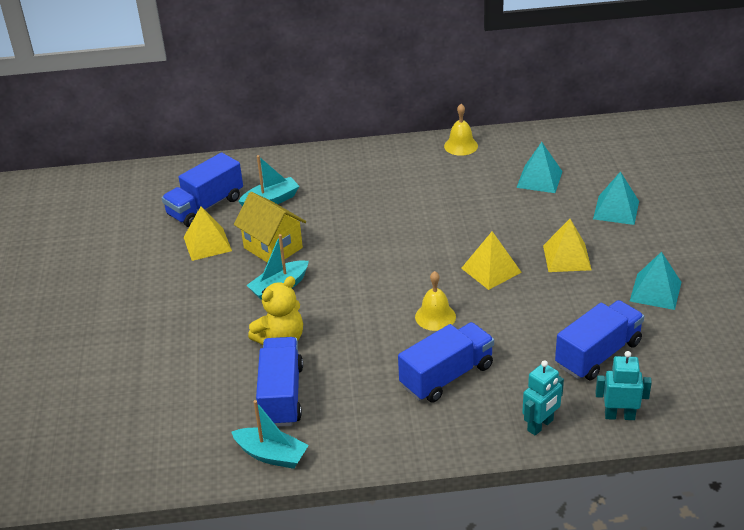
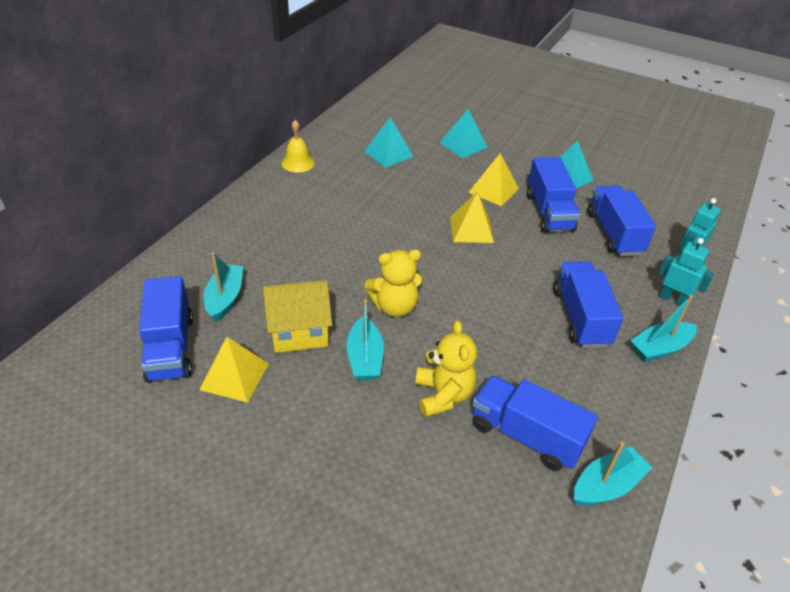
camera: 60 degrees left, 5 degrees up
yellow bell [415,271,456,331] -> none
turquoise robot [522,360,564,436] -> turquoise robot turned 45 degrees counterclockwise [658,238,714,306]
none -> yellow teddy bear [365,249,423,317]
none -> blue truck [527,157,580,233]
none -> turquoise boat [630,295,697,362]

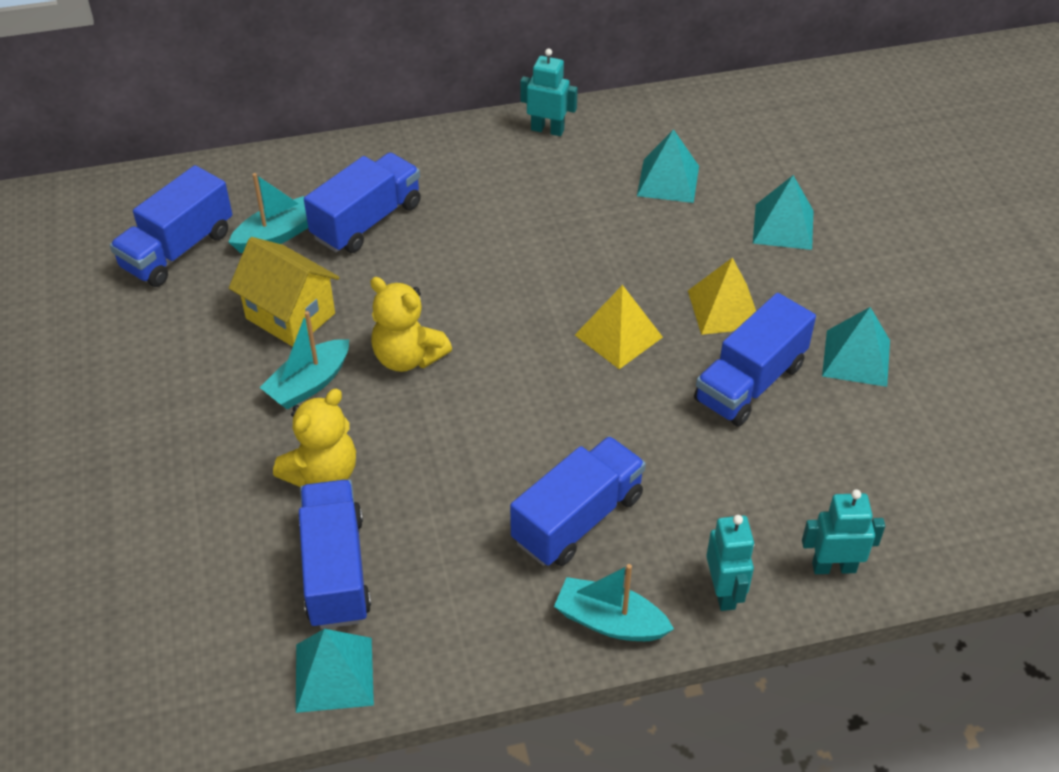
camera: 50 degrees right, 5 degrees up
yellow pyramid [199,337,269,403] -> none
yellow bell [281,120,315,173] -> turquoise robot [520,48,578,136]
turquoise boat [574,442,652,506] -> turquoise pyramid [296,629,374,713]
blue truck [587,186,656,256] -> blue truck moved to [304,153,421,253]

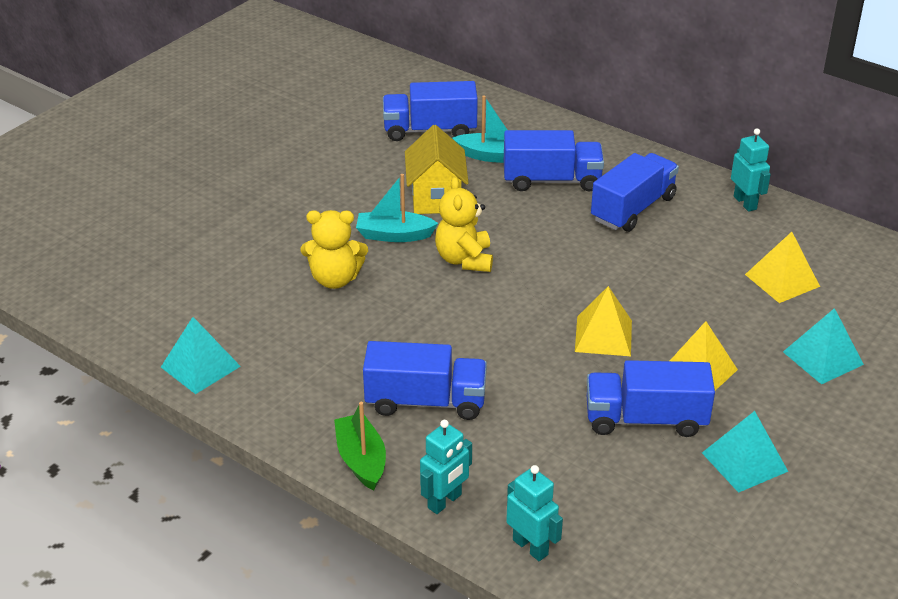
camera: 50 degrees right, 10 degrees down
blue truck [299,480,371,629] -> blue truck moved to [591,153,679,232]
turquoise boat [554,564,674,641] -> green boat [334,402,386,491]
turquoise pyramid [637,129,699,203] -> yellow pyramid [745,232,820,303]

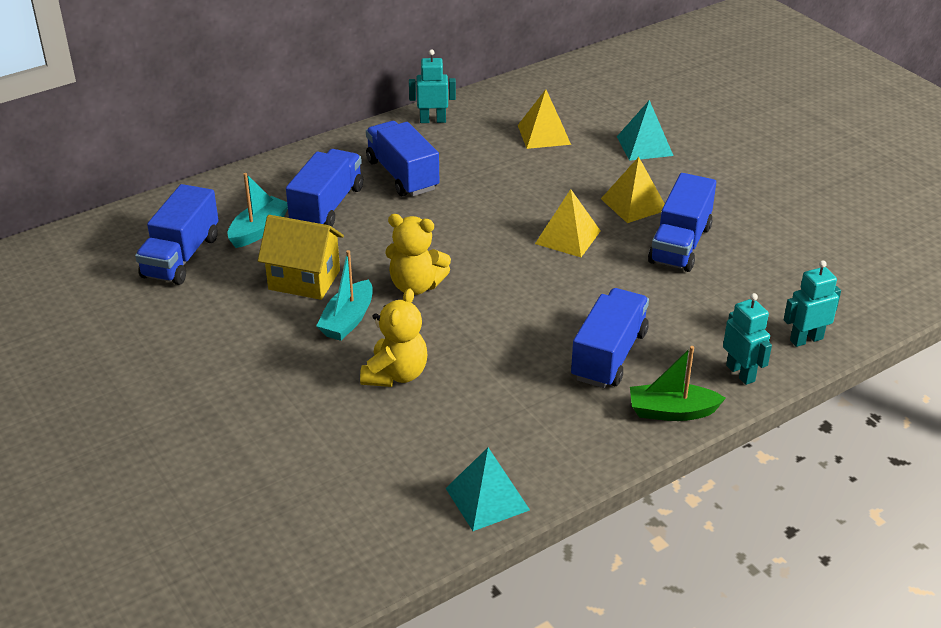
camera: 70 degrees left, 0 degrees up
turquoise pyramid [702,411,788,493] -> none

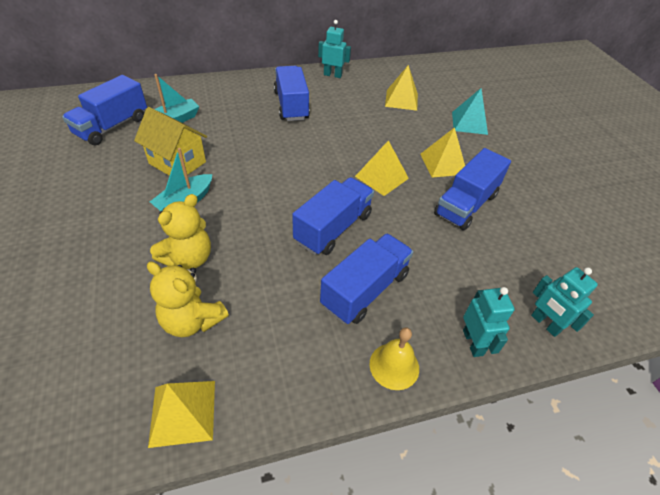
camera: 15 degrees right, 10 degrees up
blue truck [286,149,363,227] -> blue truck moved to [292,177,374,255]
yellow teddy bear [385,214,451,295] -> yellow teddy bear moved to [147,262,229,337]
turquoise pyramid [446,448,530,531] -> yellow pyramid [148,381,215,448]
green boat [630,346,726,421] -> yellow bell [370,328,419,390]
turquoise robot [784,260,841,347] -> turquoise robot turned 120 degrees counterclockwise [531,267,598,337]

